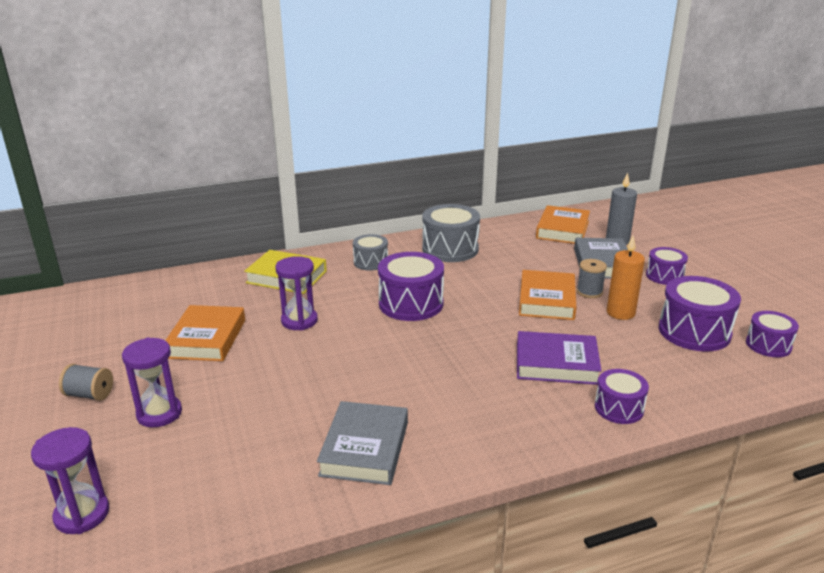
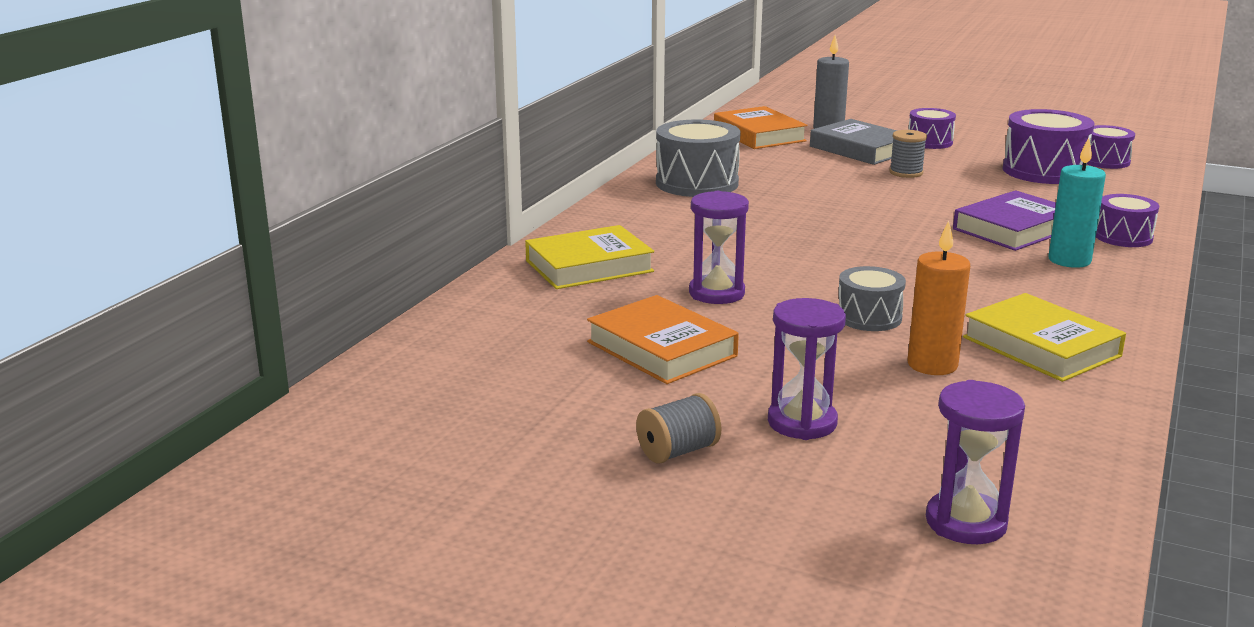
camera: 45 degrees left, 5 degrees down
grey book [317,401,408,485] -> yellow book [963,293,1126,382]
grey drum [353,234,388,271] -> grey drum moved to [839,266,906,331]
purple drum [378,252,444,321] -> none
orange book [519,270,576,320] -> none
orange candle [607,235,645,320] -> orange candle moved to [907,221,970,375]
none -> turquoise candle [1048,138,1106,268]

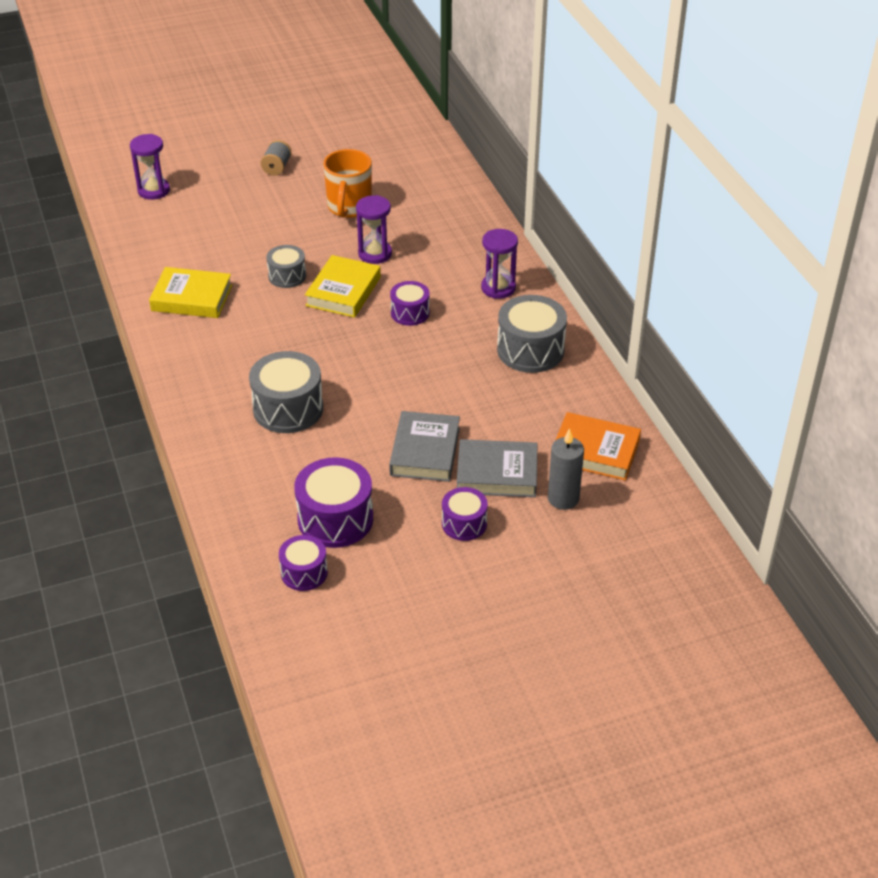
camera: 135 degrees right, 20 degrees up
yellow book [525,225,654,289] -> yellow book moved to [305,255,381,318]
orange book [587,295,739,384] -> orange mug [323,149,372,218]
purple hourglass [768,298,846,440] -> purple hourglass moved to [481,229,518,299]
grey spool [889,130,927,178] -> grey book [389,411,460,482]
orange candle [907,221,970,375] -> none
purple book [953,190,1056,251] -> grey drum [249,351,323,433]
turquoise candle [1048,138,1106,268] -> none
purple drum [1096,194,1159,247] -> purple drum moved to [390,281,430,326]

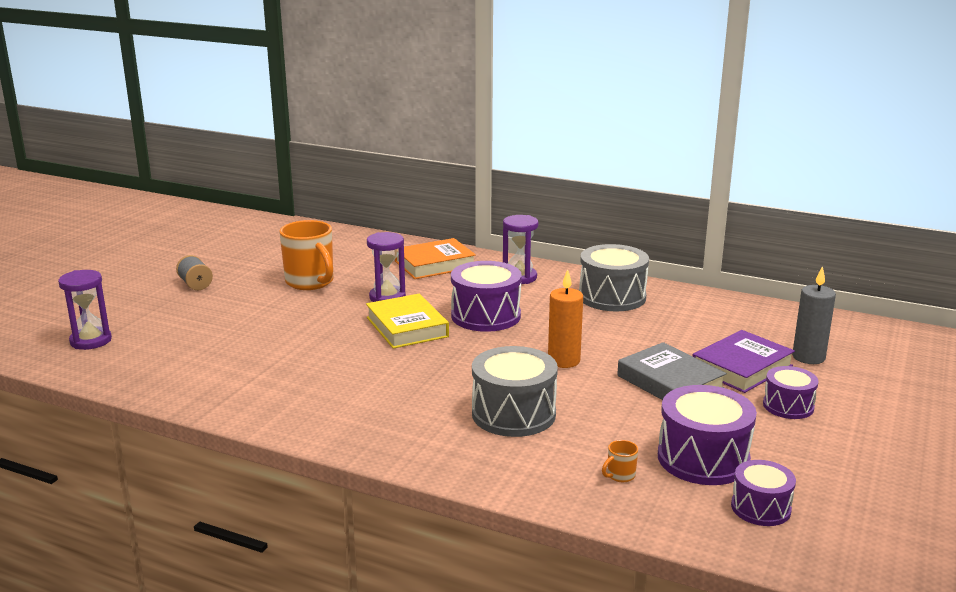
camera: 45 degrees left, 20 degrees down
yellow book [149,267,232,318] -> none
grey drum [266,245,306,288] -> none
purple drum [390,281,430,326] -> purple drum [451,261,522,332], size x1.68
grey book [457,439,538,497] -> purple book [692,330,795,393]
orange book [556,412,641,481] -> orange book moved to [395,238,476,279]
none -> orange candle [548,269,583,368]
none -> orange mug [602,440,638,482]

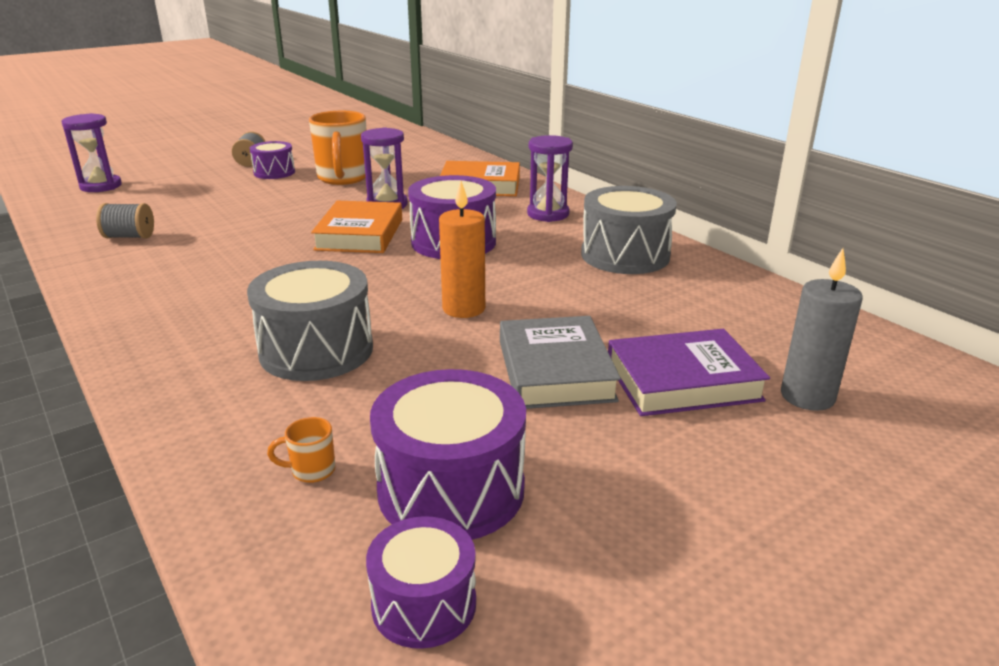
camera: 30 degrees right, 5 degrees up
yellow book [366,294,449,349] -> orange book [311,201,402,253]
purple drum [763,366,819,419] -> purple drum moved to [250,141,295,179]
none -> grey spool [96,203,154,239]

